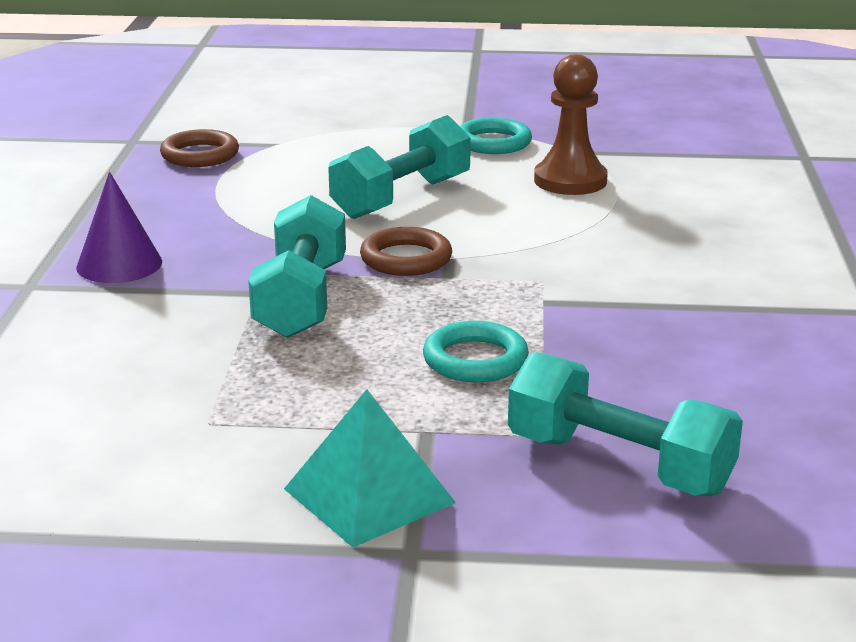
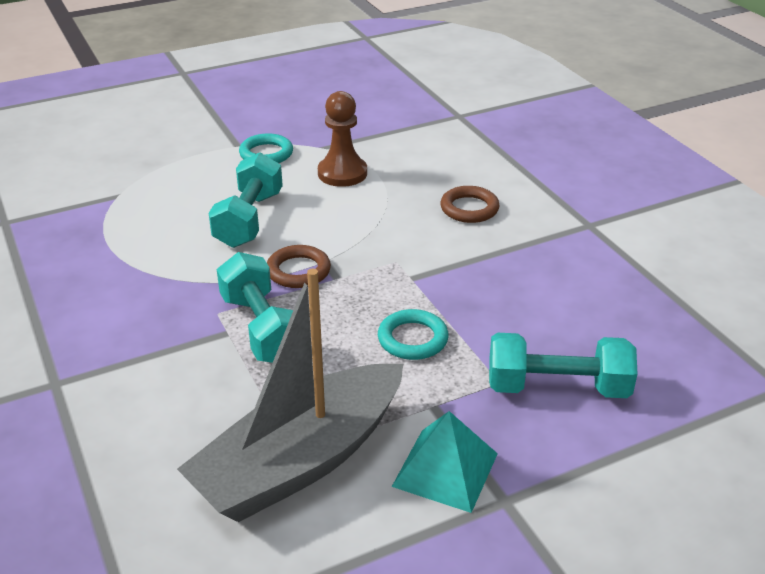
camera: 30 degrees left, 10 degrees up
purple cone [76,172,162,283] -> none
brown ring [160,129,239,167] -> brown ring moved to [440,186,500,223]
none -> grey boat [177,269,403,522]

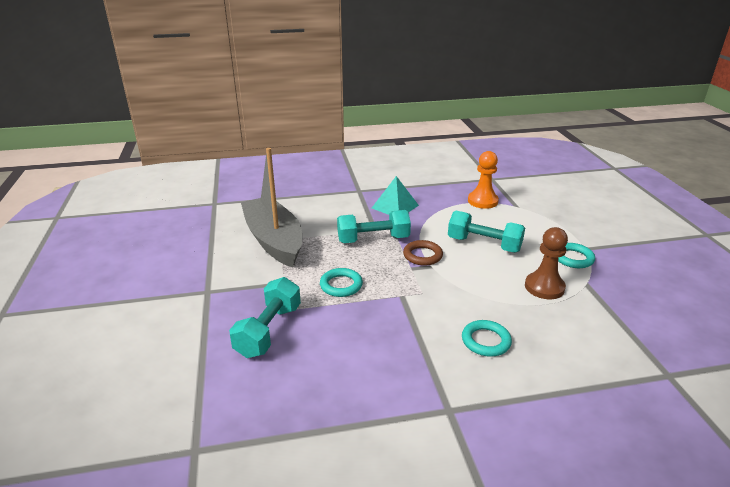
camera: 105 degrees right, 5 degrees down
turquoise pyramid [392,411,498,513] -> turquoise pyramid moved to [372,176,419,215]
brown ring [440,186,500,223] -> turquoise ring [462,320,512,357]
none -> orange pawn [468,151,499,209]

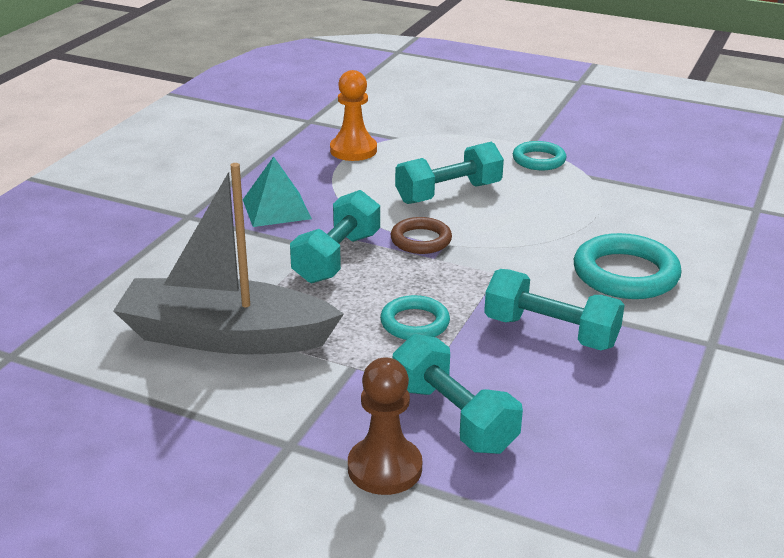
camera: 55 degrees left, 0 degrees up
turquoise ring [462,320,512,357] -> turquoise ring [574,233,682,299], size x1.64
brown pawn [525,227,568,299] -> brown pawn moved to [348,357,422,495]
none -> turquoise dumbbell [484,269,625,350]

